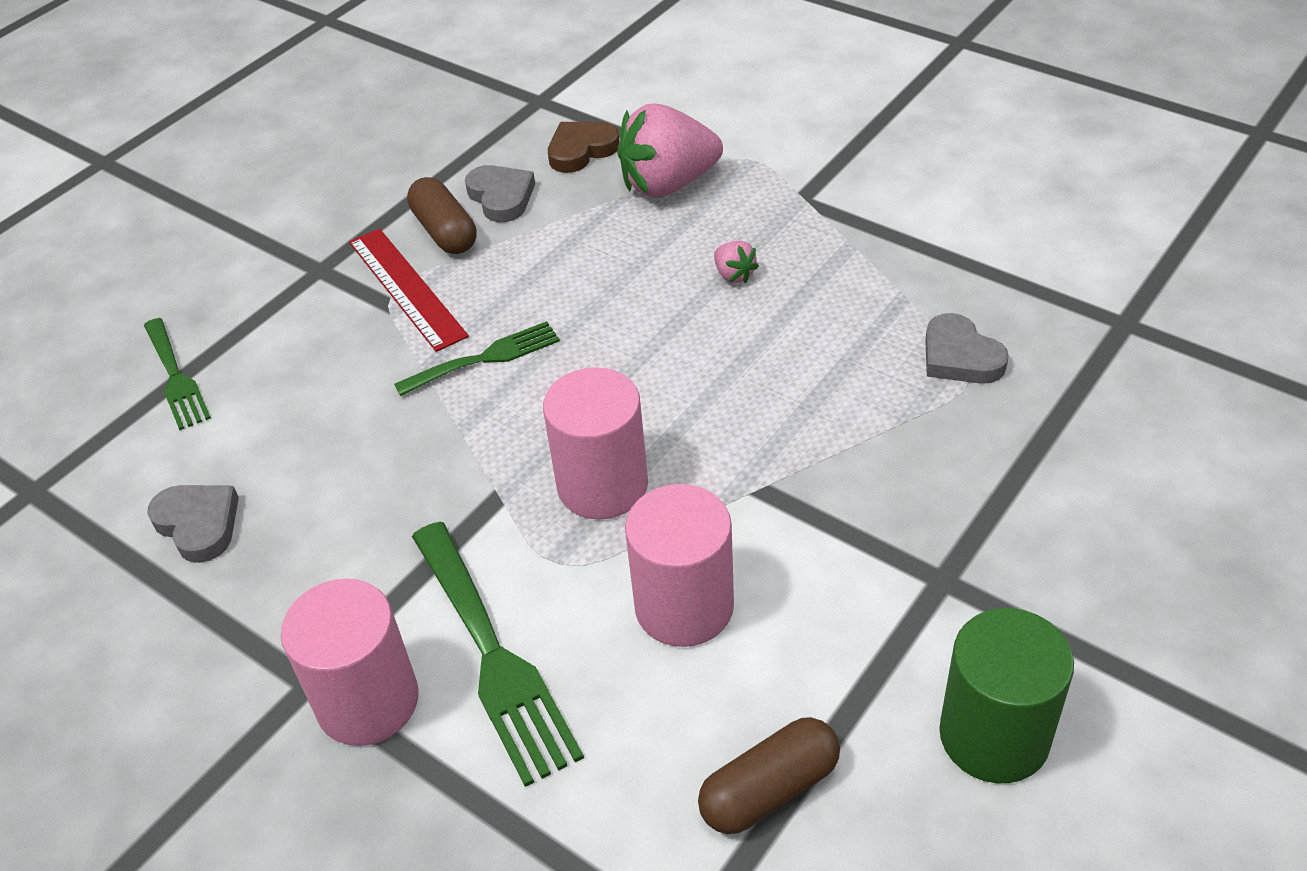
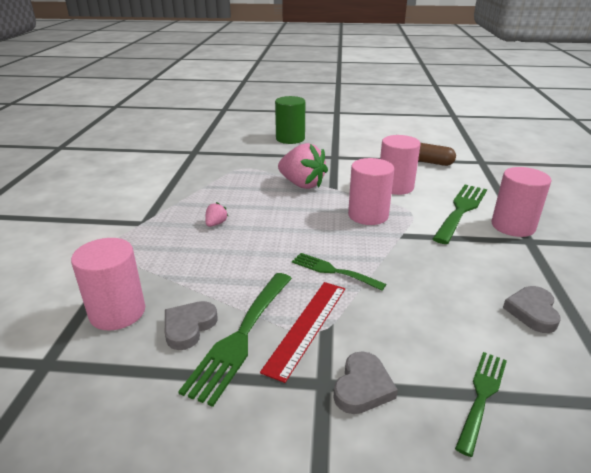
camera: 125 degrees left, 15 degrees down
brown capsule [407,177,477,254] -> green fork [178,273,292,407]
brown heart [548,122,620,173] -> pink cylinder [71,238,145,331]
pink strawberry [617,104,723,198] -> pink strawberry moved to [278,143,328,189]
grey heart [925,313,1009,384] -> grey heart moved to [334,351,398,414]
green cylinder [939,608,1074,783] -> green cylinder moved to [275,96,305,144]

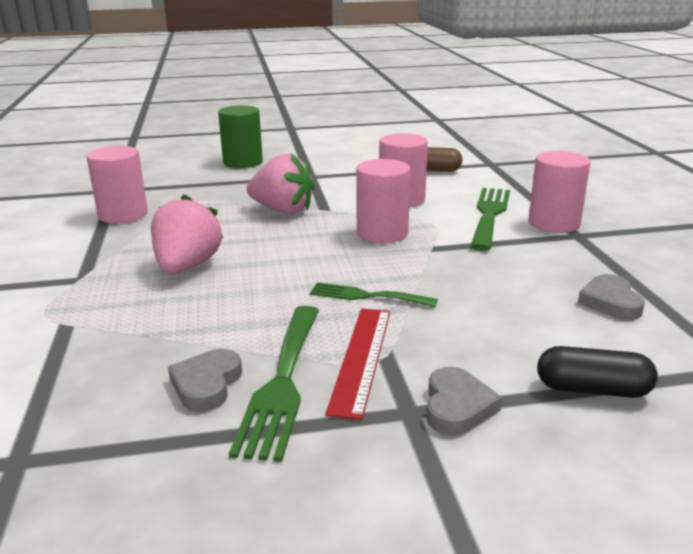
camera: 15 degrees left, 5 degrees down
pink cylinder [71,238,145,331] -> pink cylinder moved to [86,146,148,223]
pink strawberry [205,202,228,227] -> pink strawberry [151,194,223,274], size x2.30
green fork [455,352,507,457] -> black capsule [537,346,658,398]

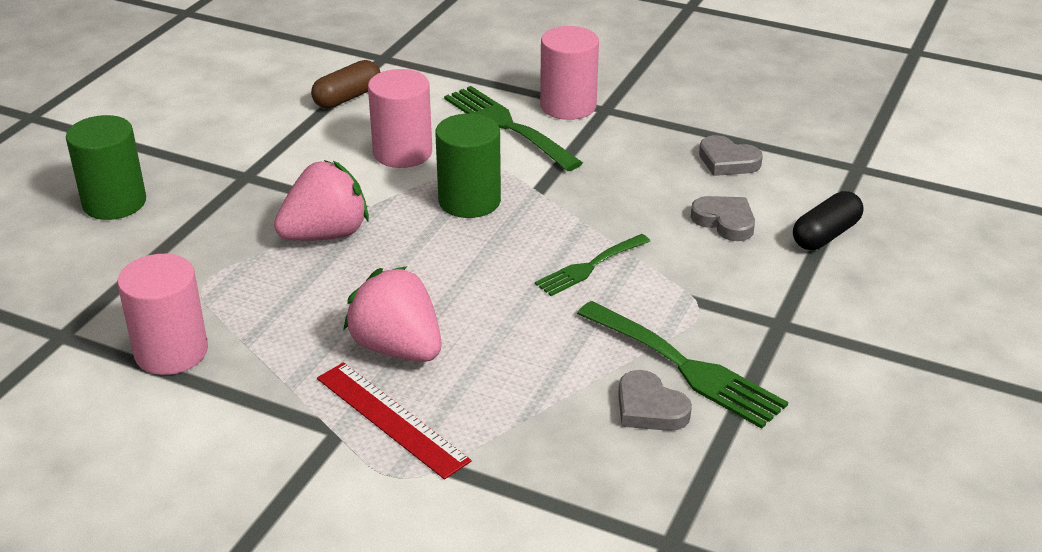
camera: 55 degrees left, 10 degrees up
red ruler [325,309,390,420] -> red ruler moved to [317,362,471,479]
pink cylinder [356,159,410,243] -> green cylinder [435,114,501,218]
grey heart [426,367,502,435] -> grey heart moved to [691,196,755,241]

